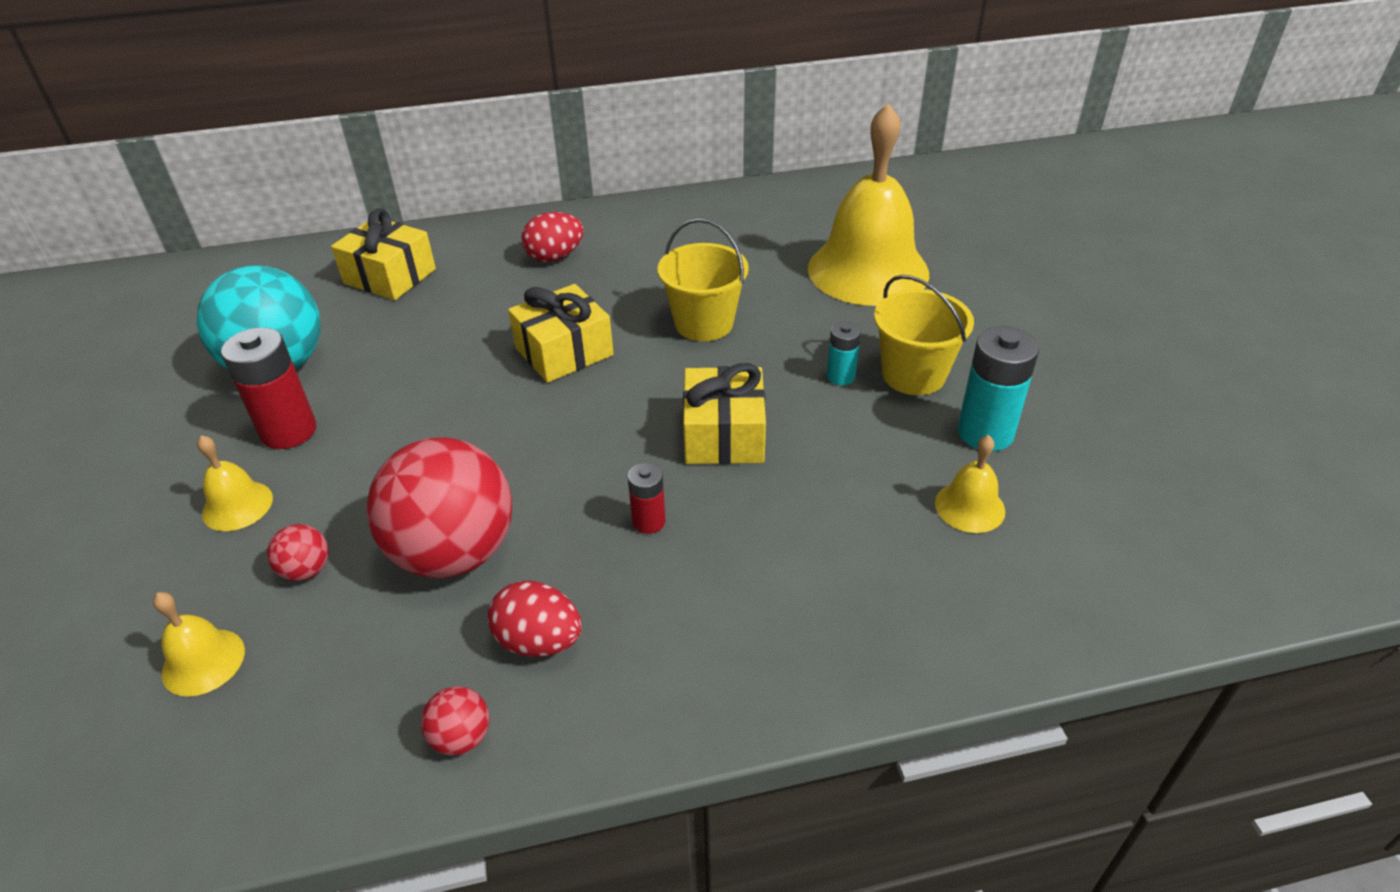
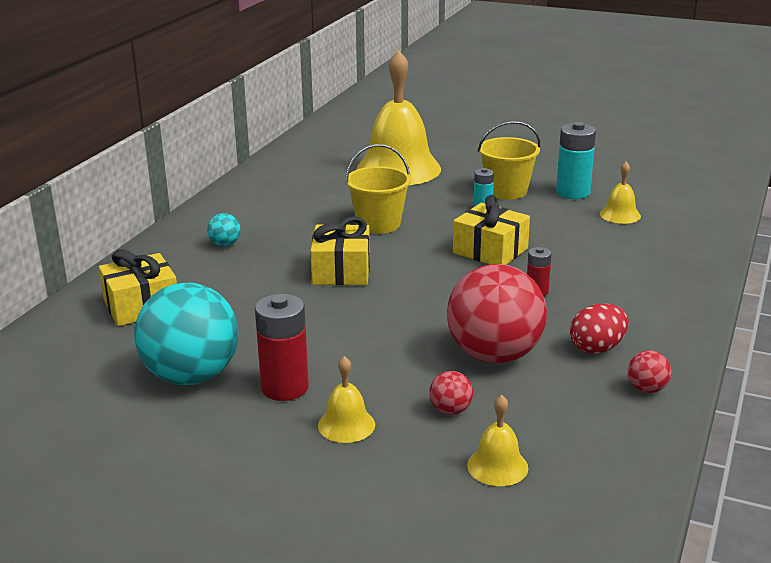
camera: 55 degrees left, 15 degrees down
red egg [521,212,584,262] -> turquoise ball [207,213,241,246]

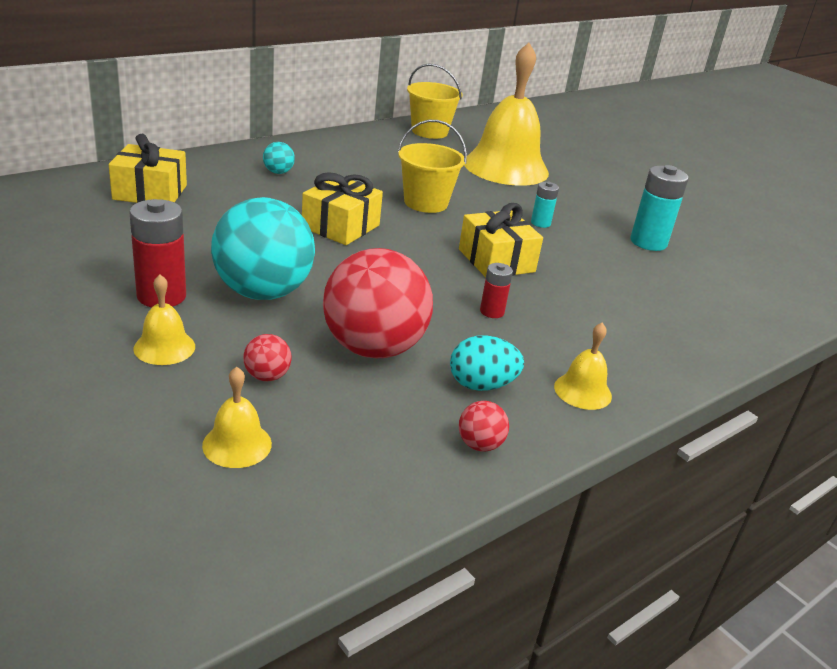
camera: 25 degrees right, 5 degrees up
turquoise ball [134,282,238,385] -> turquoise ball moved to [211,197,315,300]
yellow bucket [478,121,540,200] -> yellow bucket moved to [407,63,463,139]
red egg [570,304,629,354] -> turquoise egg [450,335,524,391]
yellow bell [600,162,641,224] -> yellow bell moved to [554,322,612,410]

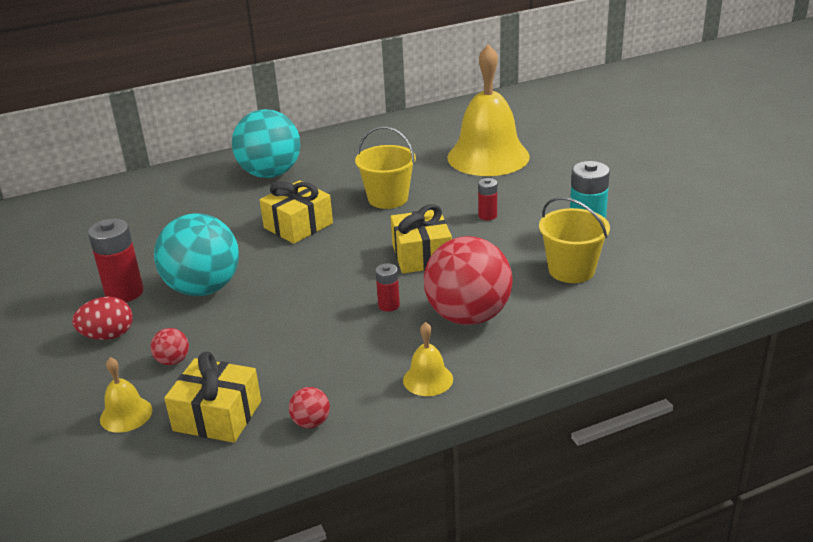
camera: 20 degrees right, 0 degrees up
yellow gift [109,134,187,203] -> yellow gift moved to [164,352,261,443]
yellow bell [134,275,195,365] -> red egg [72,296,133,340]
turquoise ball [263,142,295,174] -> turquoise ball [232,109,300,178], size x2.44
red ball [323,248,433,358] -> red ball moved to [424,236,513,325]
yellow bucket [407,63,463,139] -> yellow bucket moved to [539,197,610,283]
turquoise egg [450,335,524,391] -> none
turquoise battery [531,182,559,228] -> red battery [478,178,497,220]

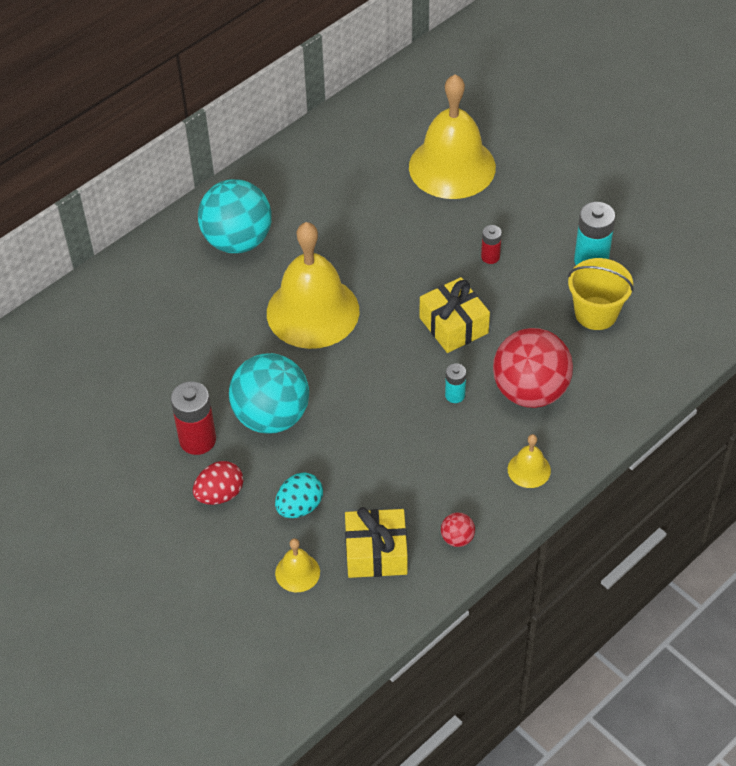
camera: 20 degrees left, 20 degrees up
red ball [151,328,189,365] -> turquoise egg [275,473,323,518]
yellow gift [260,180,333,244] -> yellow bell [267,222,359,349]
yellow bucket [355,126,416,209] -> none
red battery [376,263,400,312] -> turquoise battery [445,363,466,403]

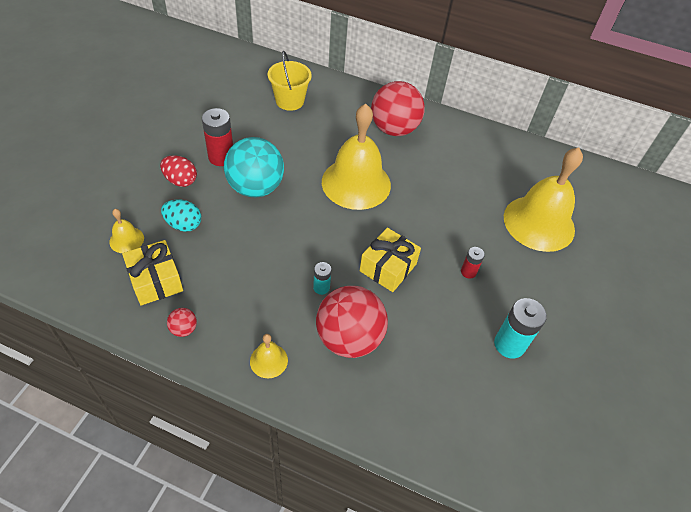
camera: 60 degrees right, 0 degrees up
turquoise ball [198,179,271,253] -> red ball [371,81,425,136]
yellow bucket [568,258,634,330] -> yellow bucket moved to [268,51,312,111]

